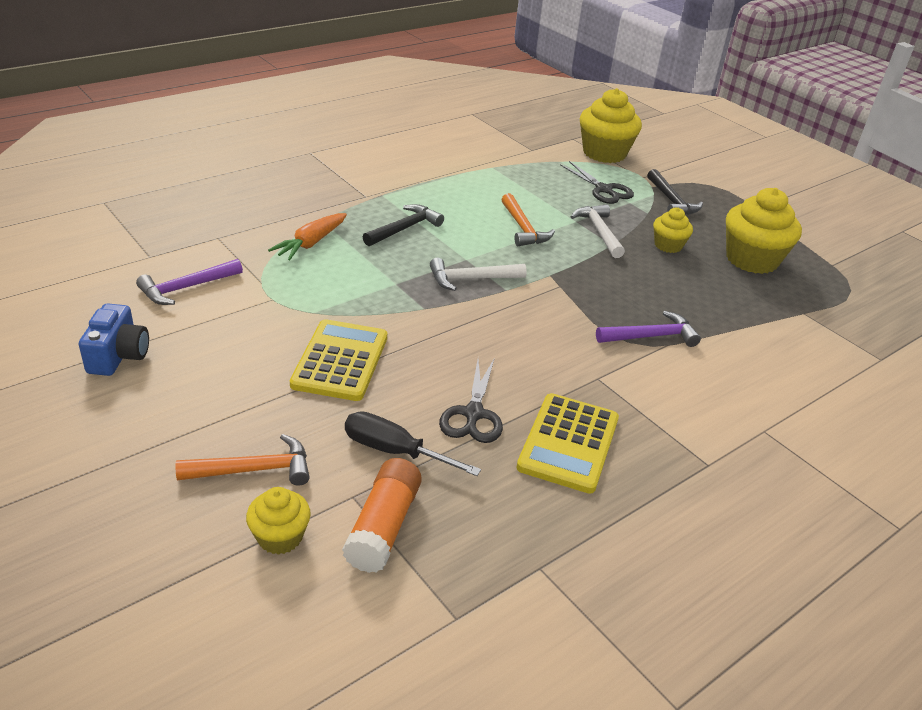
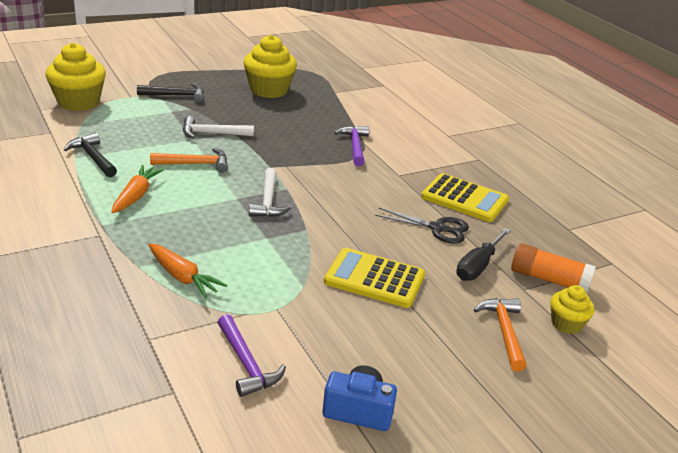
camera: 80 degrees left, 5 degrees down
black hammer [363,204,444,246] -> black hammer moved to [64,133,117,178]
black scissors [560,161,634,204] -> none
yellow cupcake [653,208,693,253] -> none
none -> orange carrot [112,165,164,213]

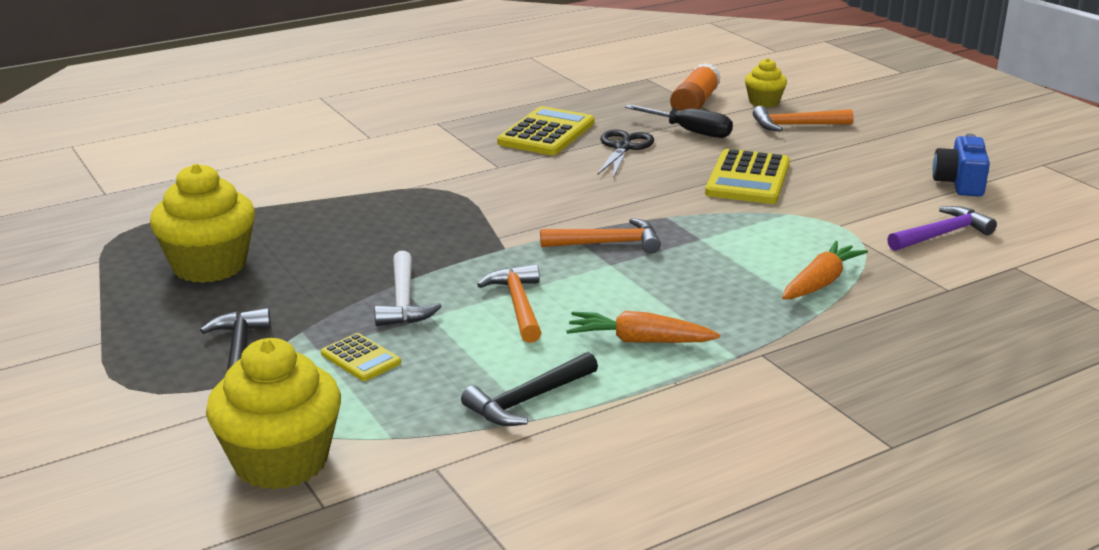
camera: 90 degrees left, 5 degrees down
white hammer [249,168,291,217] -> orange hammer [540,218,661,253]
purple hammer [334,126,369,166] -> none
none -> yellow calculator [321,333,401,381]

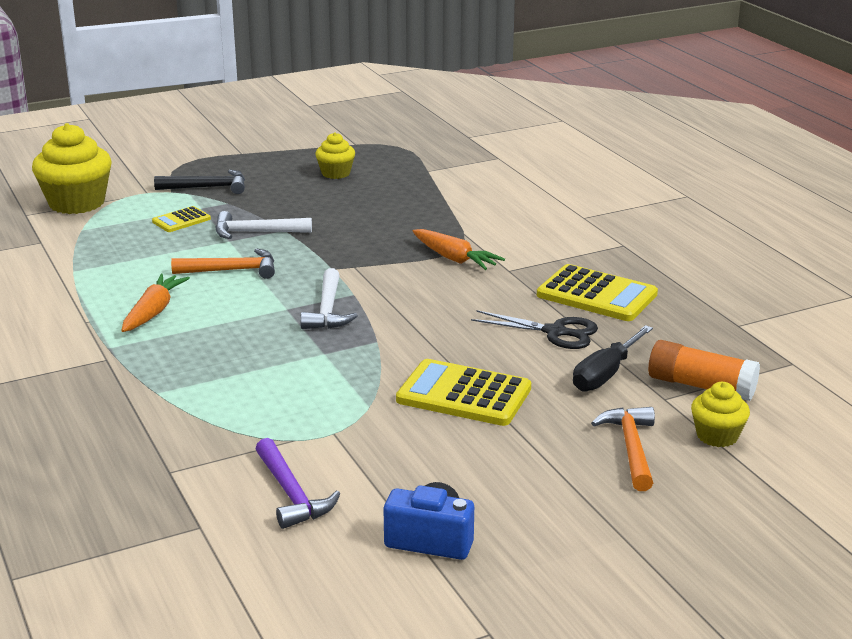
camera: 95 degrees right, 0 degrees up
yellow cupcake [150,164,255,283] -> yellow cupcake [315,132,355,179], size x0.54
black hammer [461,352,598,426] -> none
orange hammer [540,218,661,253] -> white hammer [300,268,358,329]
orange carrot [782,241,868,299] -> orange carrot moved to [413,229,505,270]

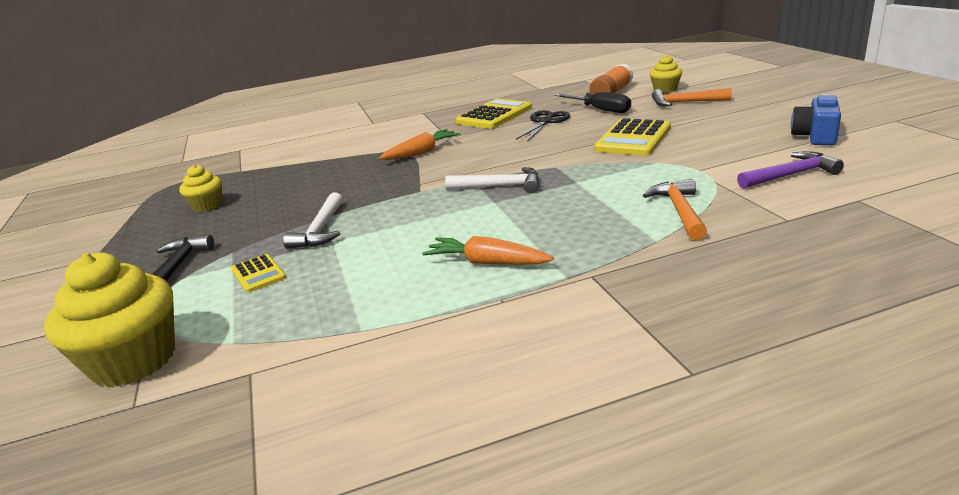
camera: 80 degrees left, 0 degrees up
orange hammer [171,248,275,279] -> orange hammer moved to [643,179,707,240]

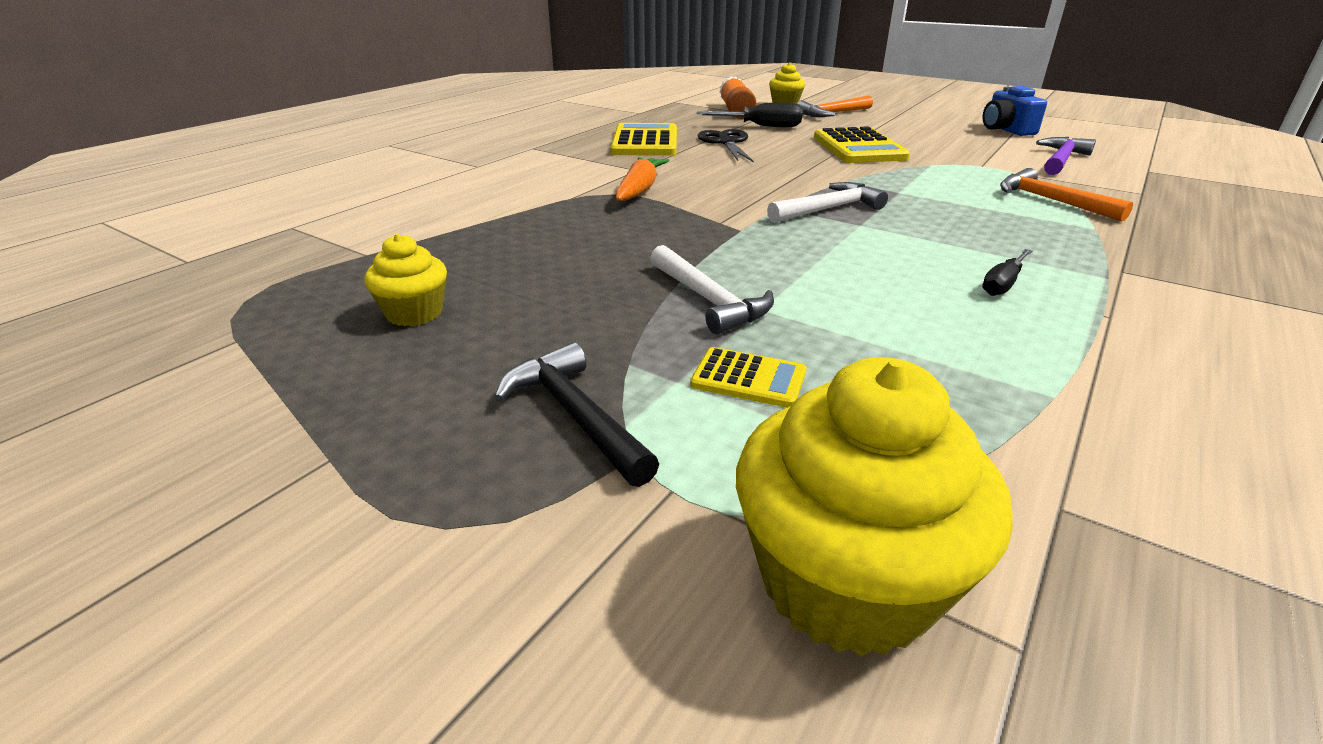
camera: 40 degrees left, 5 degrees up
orange carrot [422,236,554,264] -> black screwdriver [982,249,1032,296]

